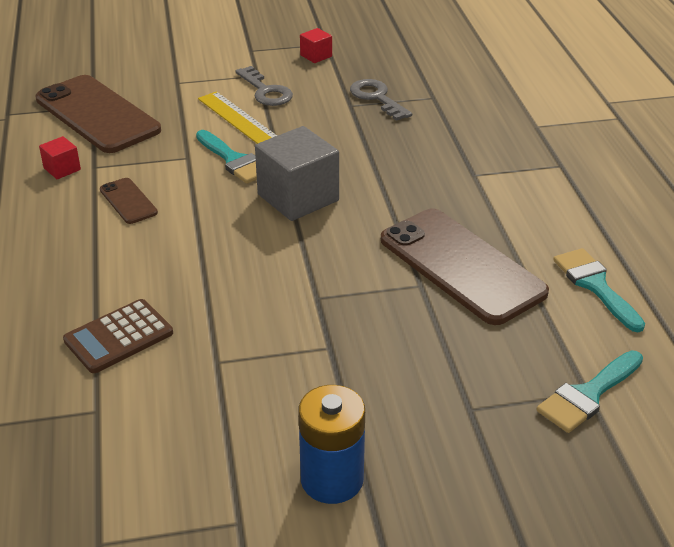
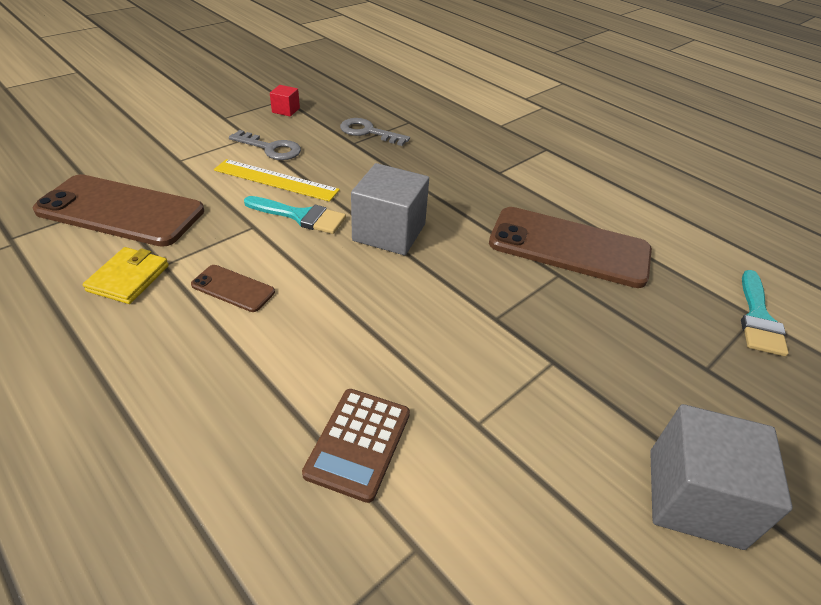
camera: 35 degrees left, 5 degrees up
red cube [39,136,81,179] -> yellow wallet [83,247,169,304]
blue battery [298,385,365,504] -> grey cube [650,404,793,550]
turquoise brush [553,248,645,332] -> none

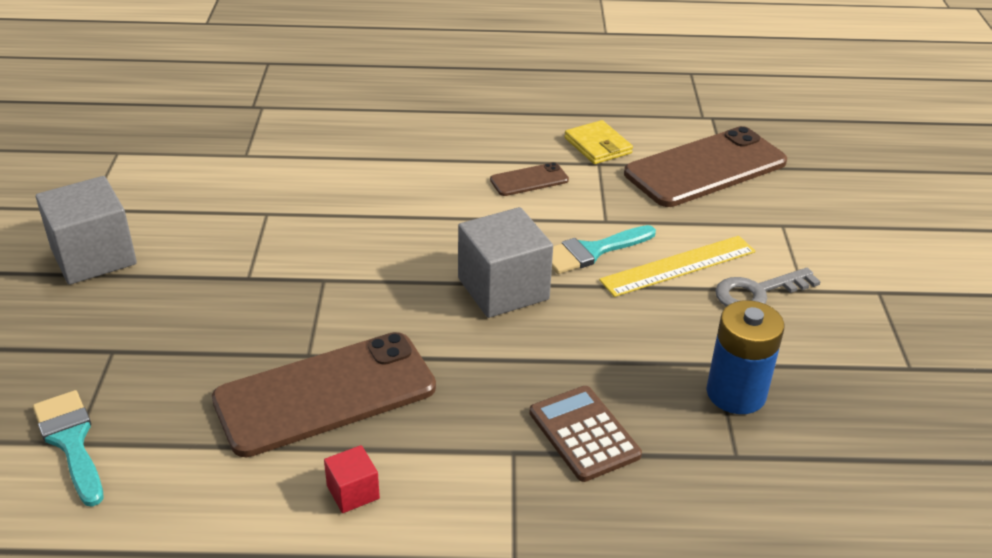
camera: 135 degrees right, 5 degrees down
red cube [270,85,300,117] -> red cube moved to [324,445,380,513]
brown calculator [302,389,410,503] -> brown calculator moved to [529,386,642,482]
grey key [340,118,410,146] -> blue battery [706,300,785,414]

